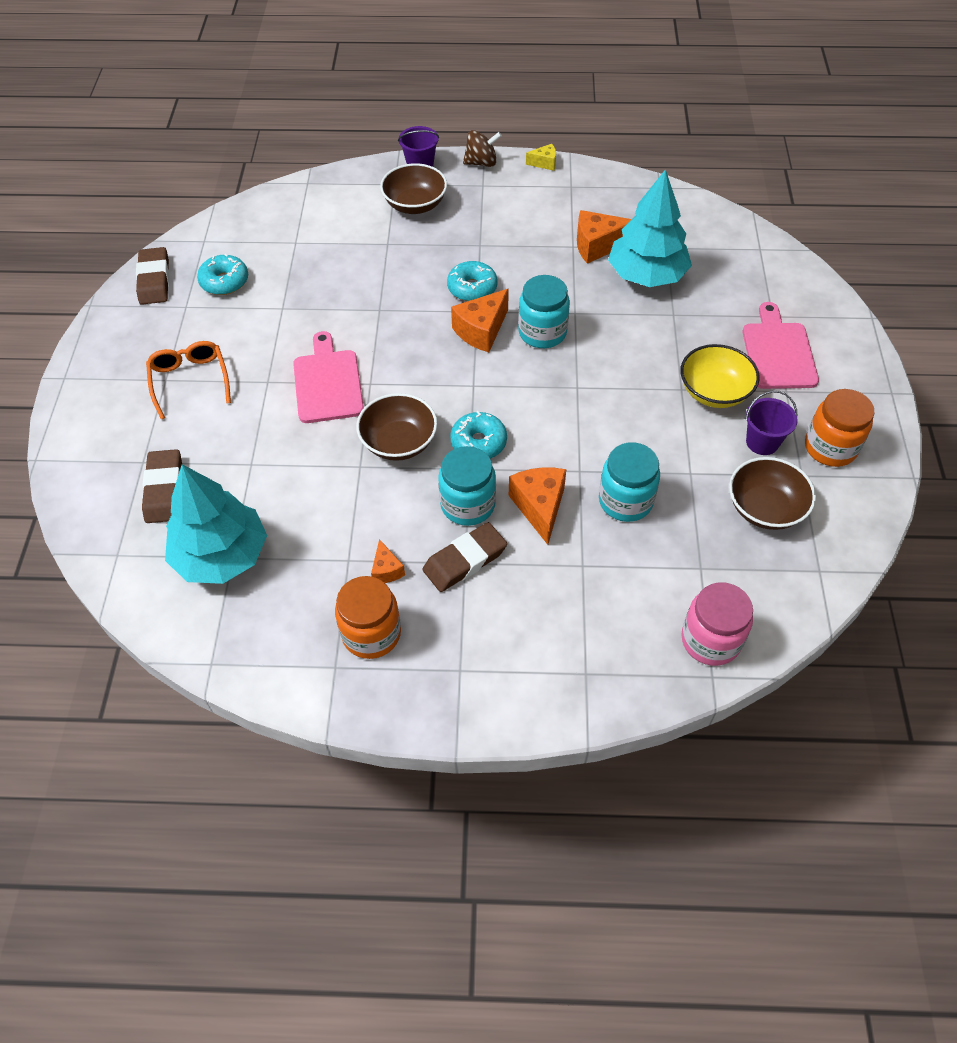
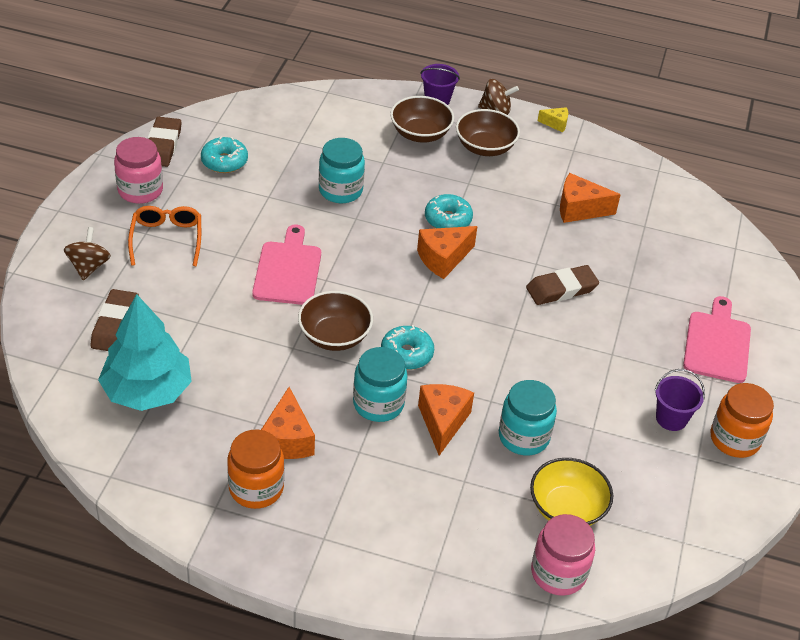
camera: 10 degrees right, 10 degrees down
orange cheese [371,539,405,583] -> orange cheese [261,387,315,459], size x1.81
brown eraser [422,522,507,592] -> brown eraser moved to [526,265,599,305]
turquoise jar [518,275,570,348] -> turquoise jar moved to [319,138,365,203]
turquoise tree [608,169,692,287] -> none
yellow bowl [680,344,760,408] -> yellow bowl moved to [530,458,613,526]
brown bowl [729,457,816,530] -> brown bowl moved to [456,109,520,156]
none -> brown spinning top [64,227,111,280]
none -> pink jar [114,137,163,204]

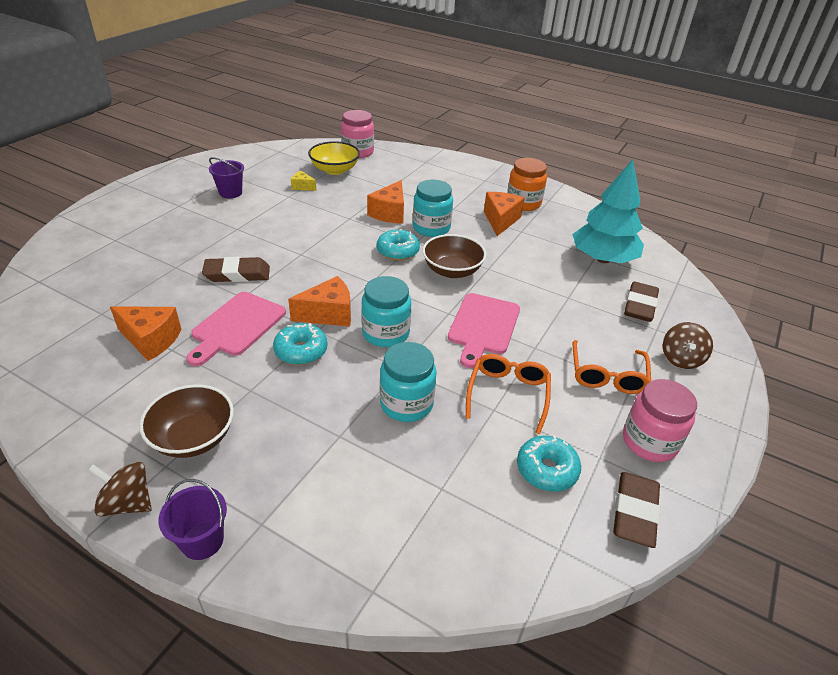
camera: 165 degrees left, 5 degrees down
brown bowl [390,96,454,143] -> none
turquoise jar [499,380,557,455] -> turquoise jar moved to [361,276,411,347]
yellow cheese [538,107,568,133] -> yellow cheese moved to [291,171,317,191]
pink cutting board [683,296,751,383] -> pink cutting board moved to [186,292,286,366]
orange jar [711,383,774,458] -> none
none -> orange glasses [466,354,551,434]

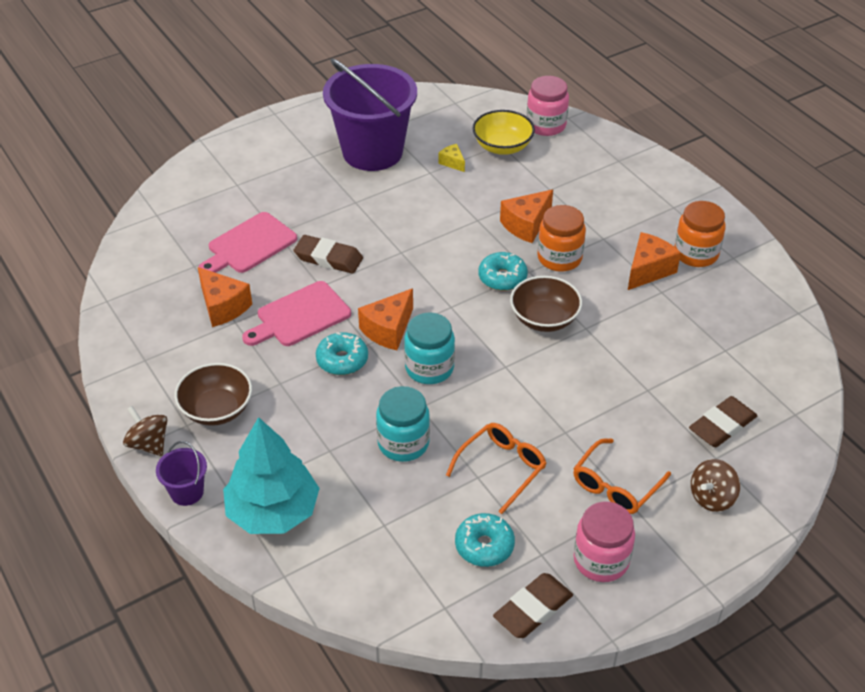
camera: 30 degrees right, 5 degrees up
purple bucket [209,157,244,198] -> purple bucket [323,58,417,171], size x2.39
orange cheese [288,276,351,327] -> orange cheese turned 120 degrees clockwise [358,288,413,350]
turquoise jar [413,180,453,237] -> orange jar [537,205,586,272]
pink cutting board [448,293,520,368] -> pink cutting board moved to [199,212,297,273]
turquoise tree [572,159,644,263] -> turquoise tree moved to [223,417,320,534]

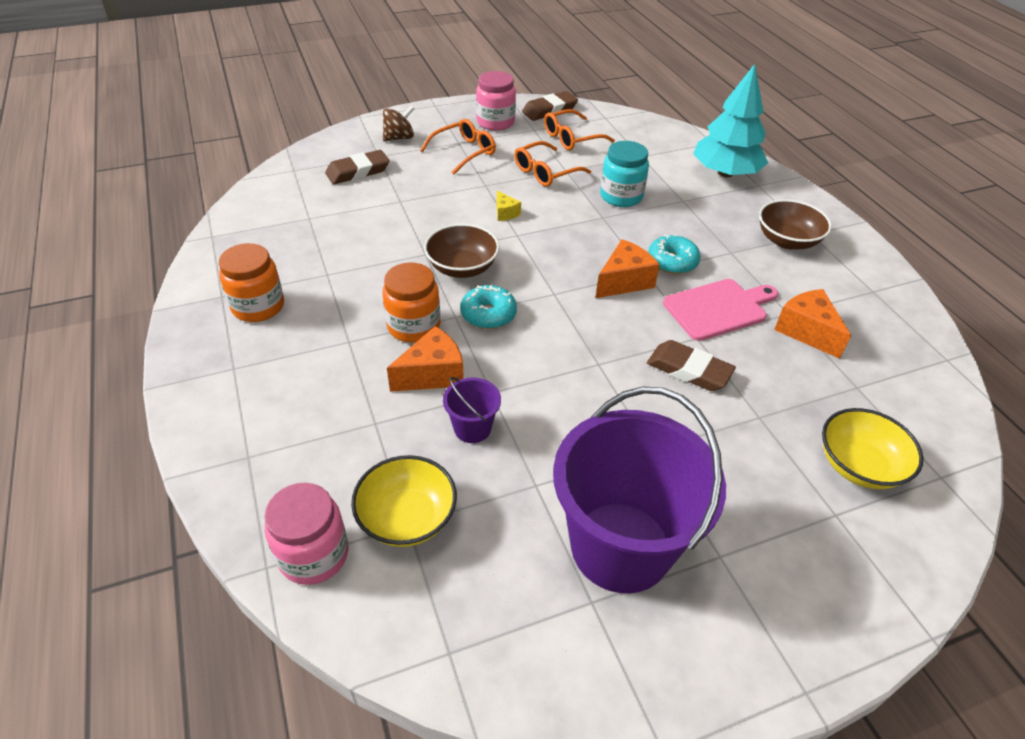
camera: 170 degrees left, 0 degrees up
brown spinning top [123,406,167,456] -> none
purple bucket [156,441,207,506] -> purple bucket moved to [443,377,501,443]
pink cutting board [199,212,297,273] -> none
turquoise jar [404,313,455,384] -> none
yellow cheese [439,144,465,172] -> yellow cheese moved to [497,191,521,221]
turquoise donut [455,513,515,567] -> orange glasses [544,109,615,150]
orange cheese [628,232,681,290] -> none
none -> yellow bowl [822,408,923,489]

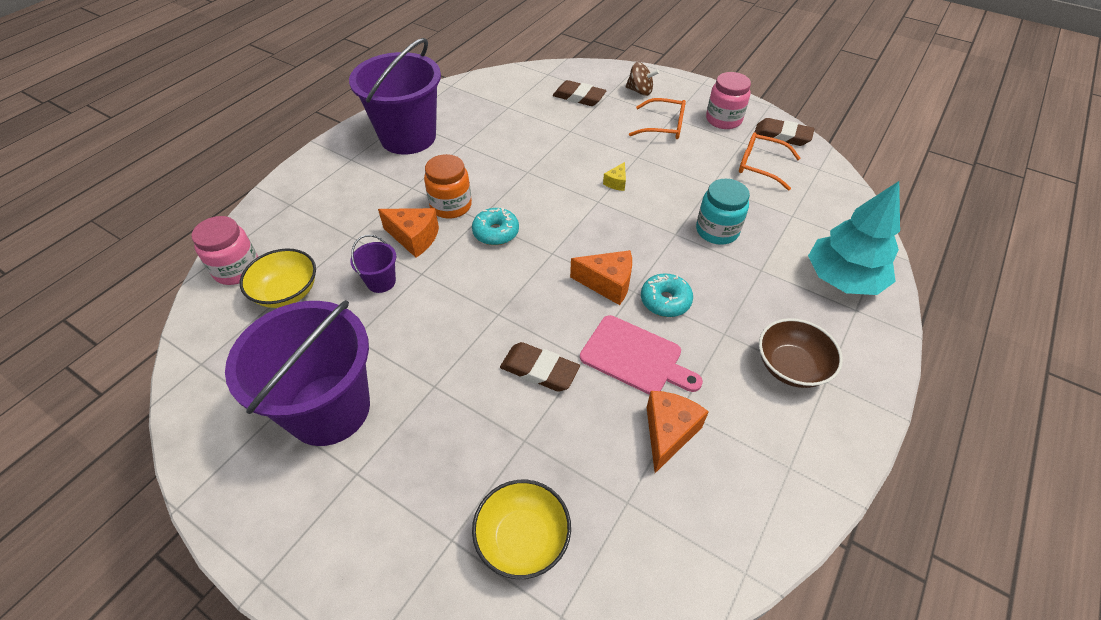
camera: 55 degrees right, 5 degrees up
orange jar [219,243,284,322] -> purple bucket [349,38,441,154]
brown bowl [424,224,500,278] -> none
orange glasses [514,141,591,187] -> none
brown eraser [647,340,736,391] -> brown eraser turned 60 degrees counterclockwise [500,342,580,392]

